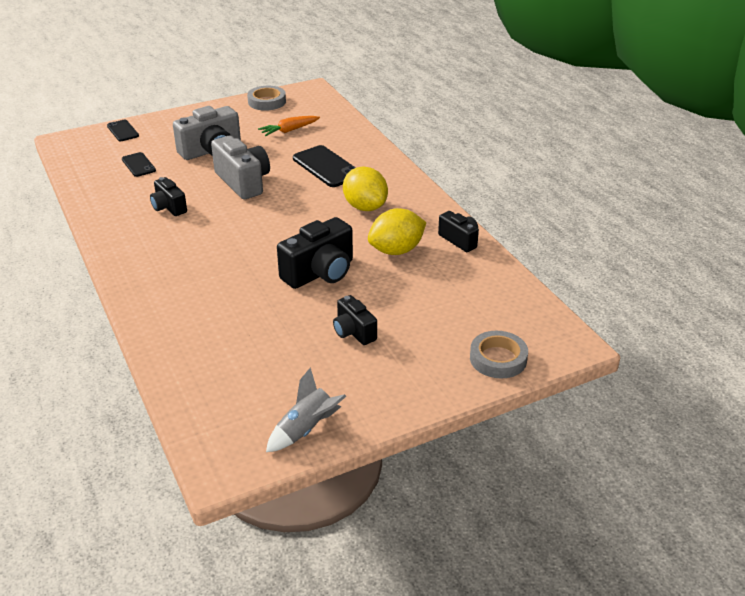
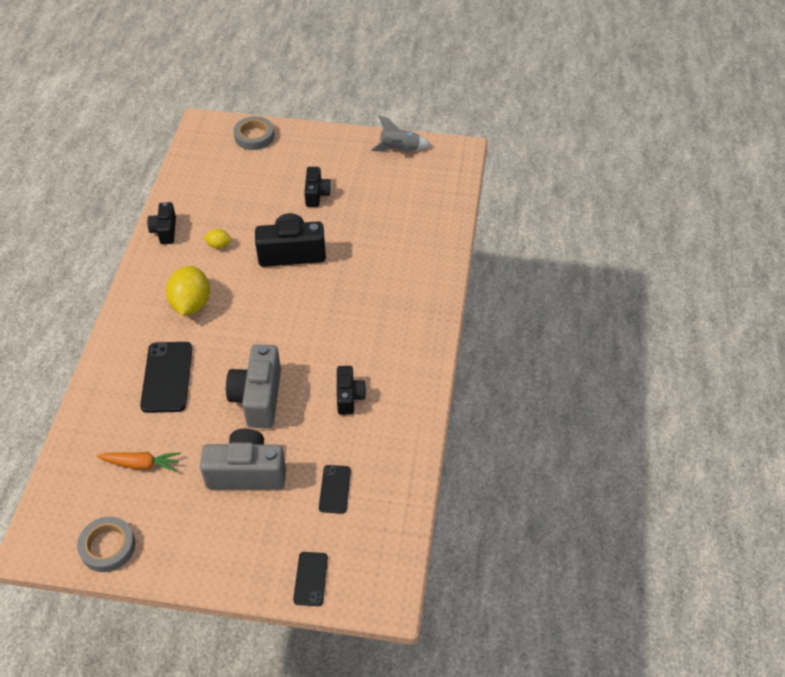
camera: 145 degrees left, 15 degrees up
yellow lemon [368,208,426,255] -> yellow lemon [203,229,231,249], size x0.48

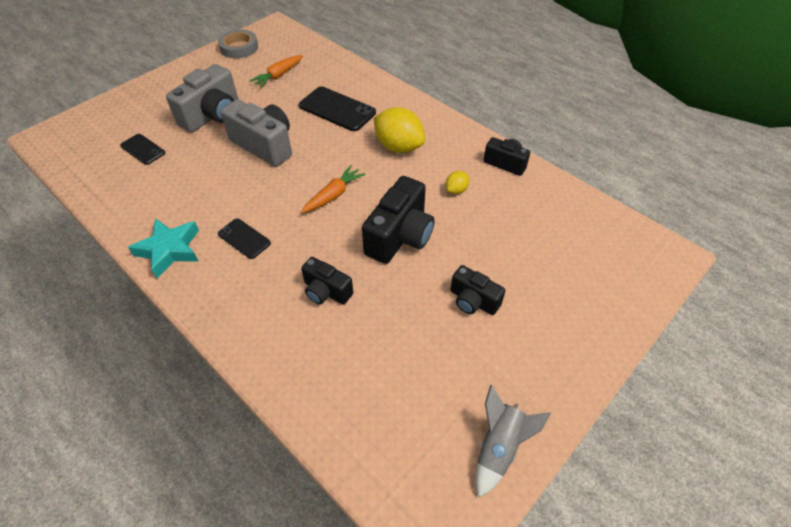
camera: 125 degrees right, 0 degrees up
grey tape [233,116,274,150] -> none
black phone [293,552,328,606] -> black phone moved to [218,219,271,259]
black camera [337,366,366,415] -> black camera moved to [301,257,353,305]
none -> turquoise star [128,218,199,278]
none -> orange carrot [301,165,366,213]

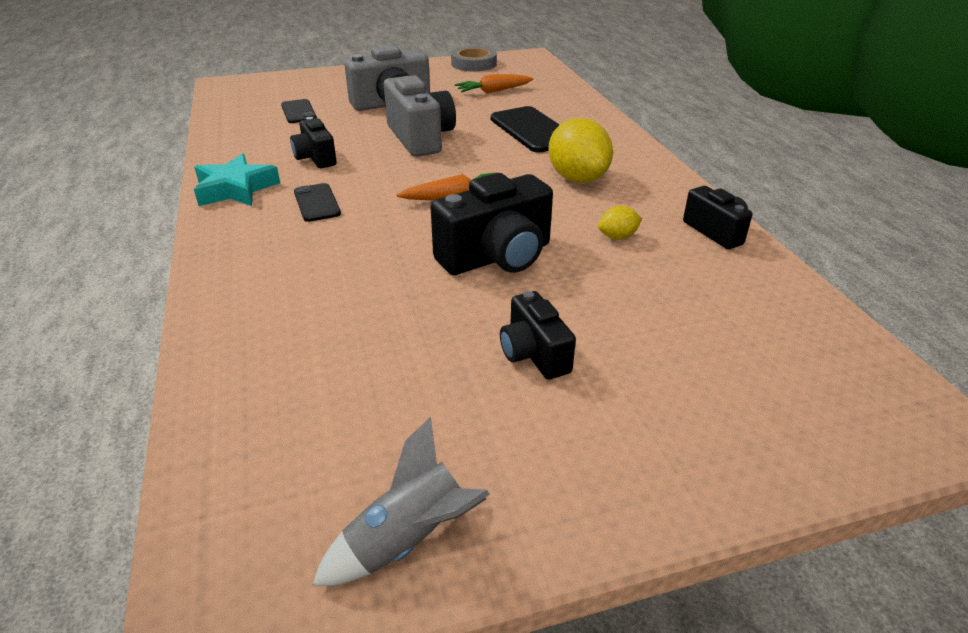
camera: 30 degrees right, 15 degrees down
black camera [301,257,353,305] -> black camera moved to [290,117,337,168]

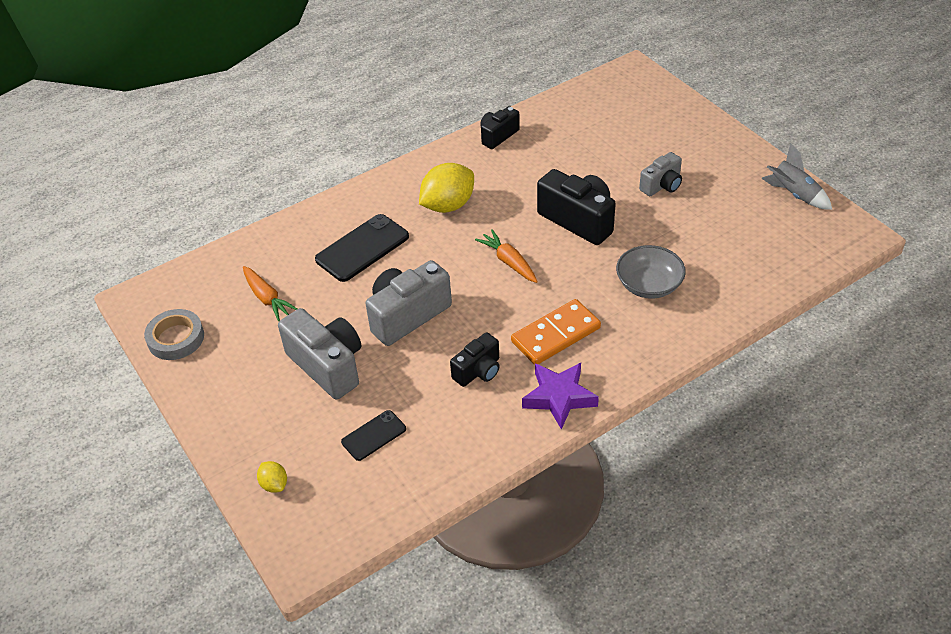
camera: 105 degrees left, 10 degrees up
turquoise star [194,153,280,206] -> purple star [522,363,599,430]
black phone [294,183,341,222] -> orange domino [511,299,601,365]
black camera [500,291,576,380] -> grey camera [639,152,682,196]
yellow lemon [598,206,642,240] -> yellow lemon moved to [257,461,287,493]
none -> grey bowl [616,245,686,299]

